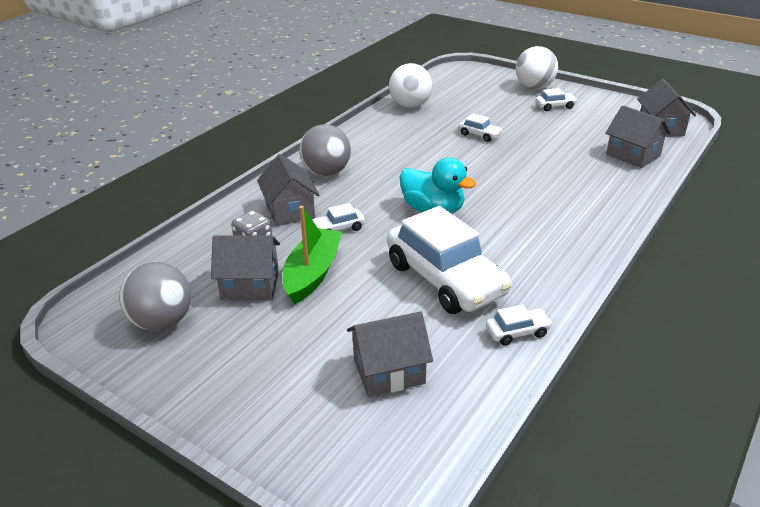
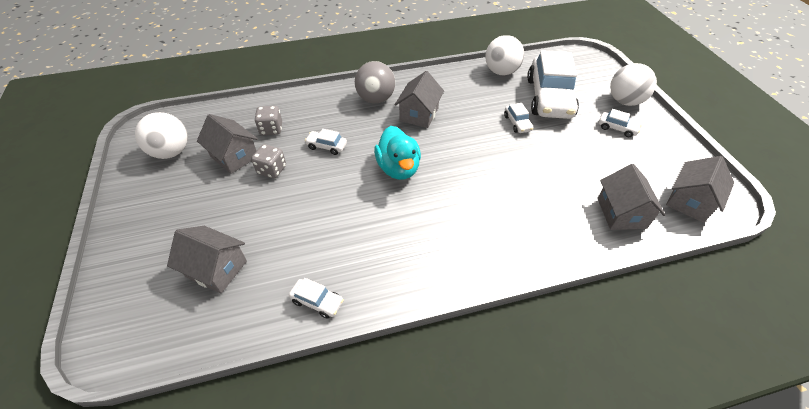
camera: 40 degrees right, 15 degrees up
grey ball [119,262,191,331] -> white ball [135,112,188,159]
grey house [257,154,320,226] -> grey house moved to [395,71,444,128]
green boat [283,206,342,304] -> grey dice [251,144,286,179]
white car [387,206,512,314] -> white car moved to [527,50,579,119]

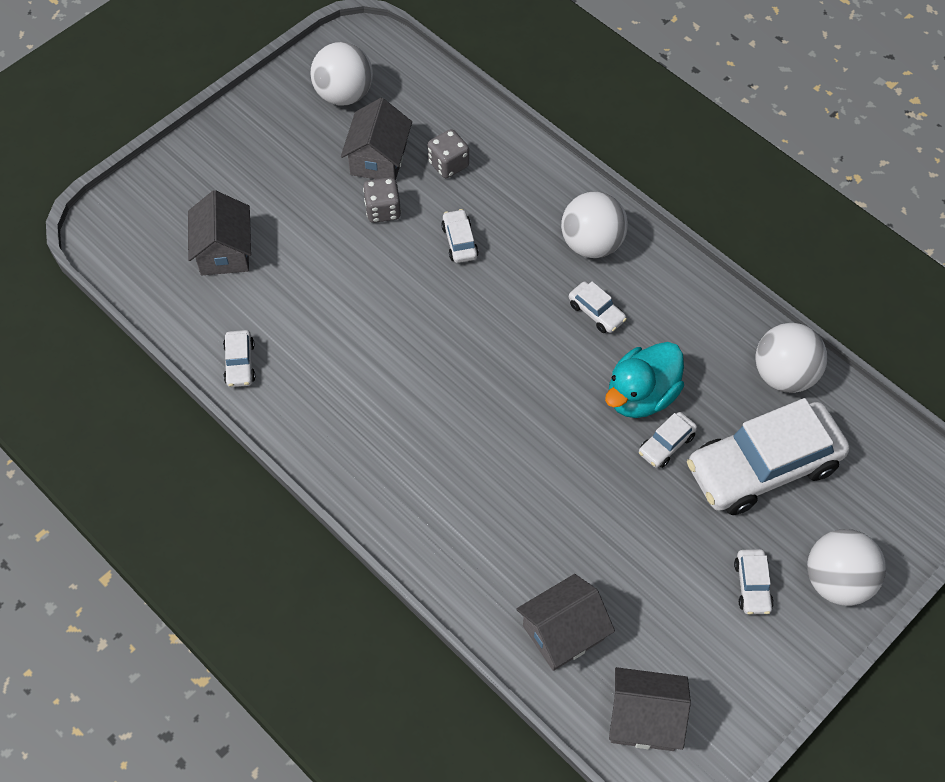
camera: 60 degrees right, 10 degrees up
grey ball [355,61,395,103] -> white ball [561,191,628,258]
turquoise duck [374,126,421,180] -> turquoise duck moved to [605,342,684,418]
grey house [395,71,444,128] -> white car [569,281,627,333]

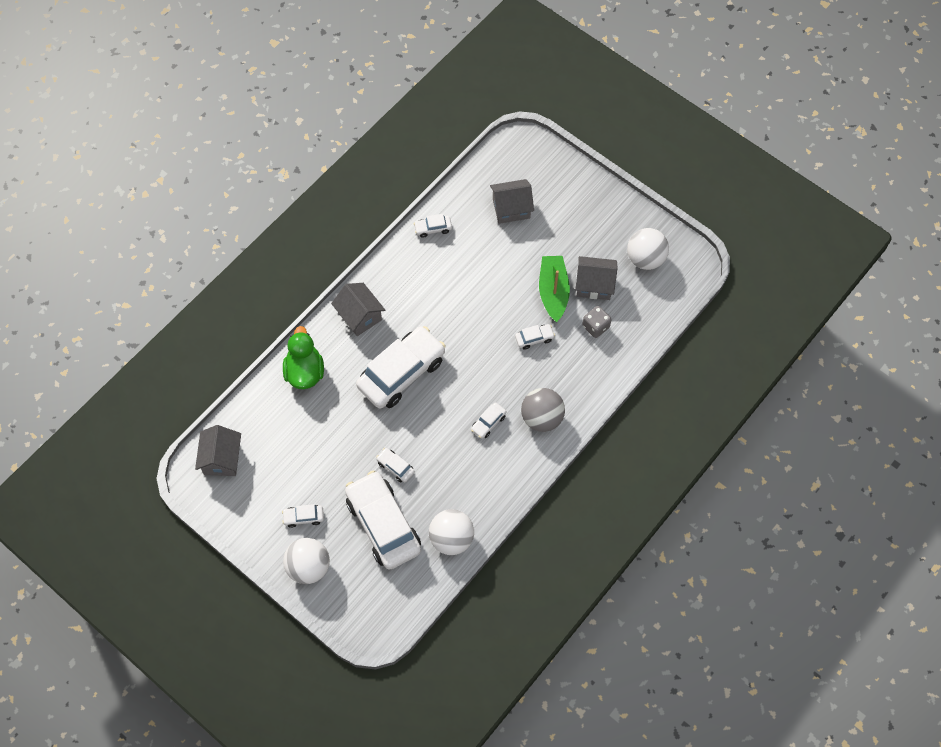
camera: 85 degrees right, 5 degrees up
grey dice [363,177,401,223] -> green boat [539,256,570,322]
grey house [516,574,615,671] -> grey house moved to [331,283,385,336]
white ball [561,191,628,258] -> grey ball [521,388,565,432]
turquoise duck [605,342,684,418] -> none
none -> green duck [283,326,324,389]
none -> white car [356,326,446,409]

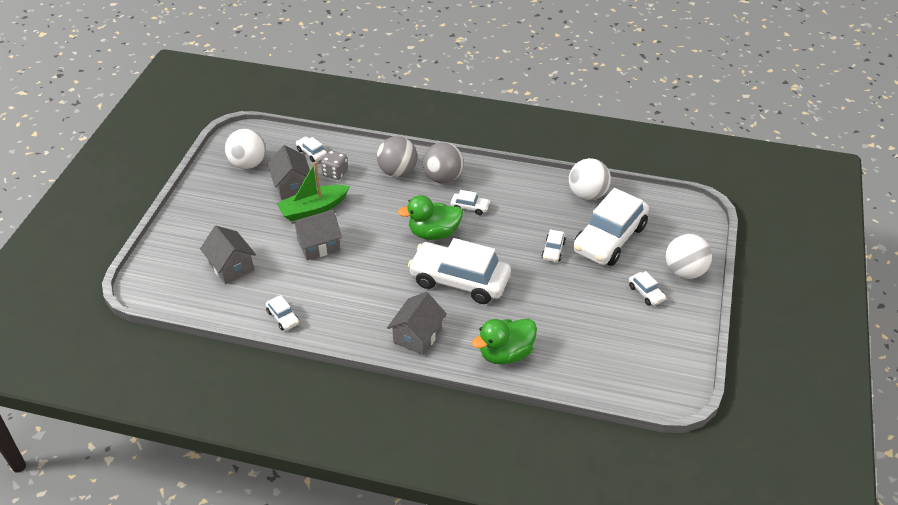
camera: 115 degrees left, 20 degrees down
grey house [195,425,241,476] -> grey house moved to [291,210,342,260]
white car [515,324,555,350] -> white car moved to [296,136,327,162]
none -> grey ball [377,136,418,177]
none -> green duck [398,195,463,240]

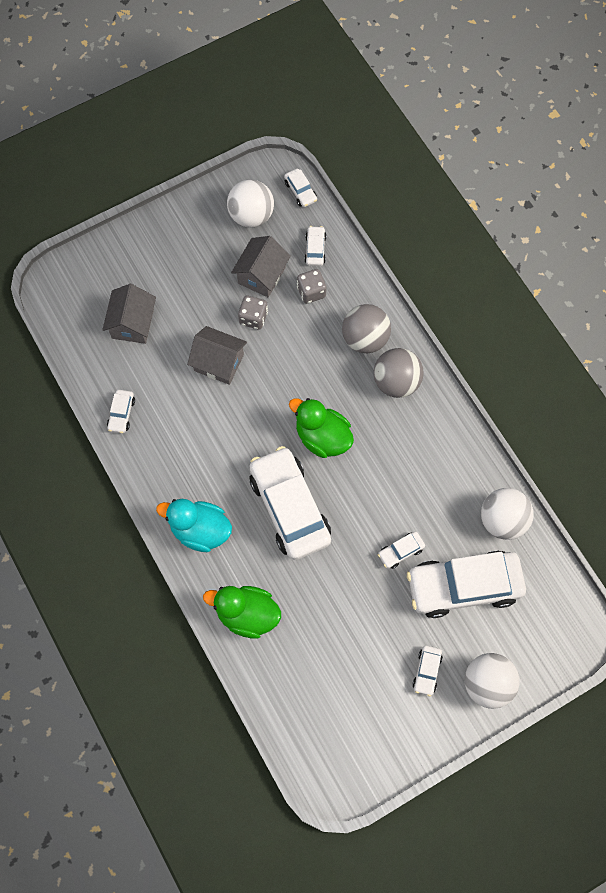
camera: 45 degrees right, 25 degrees up
green boat [277,161,350,222] -> grey dice [238,295,268,330]
grey house [387,292,447,355] -> turquoise duck [156,499,232,552]
white car [451,190,490,215] -> white car moved to [284,169,317,207]

